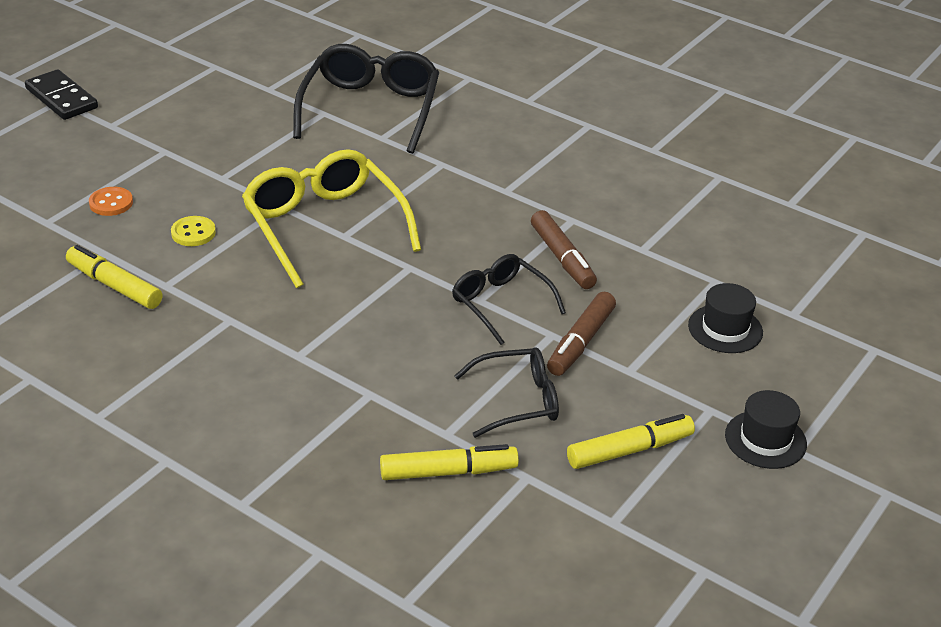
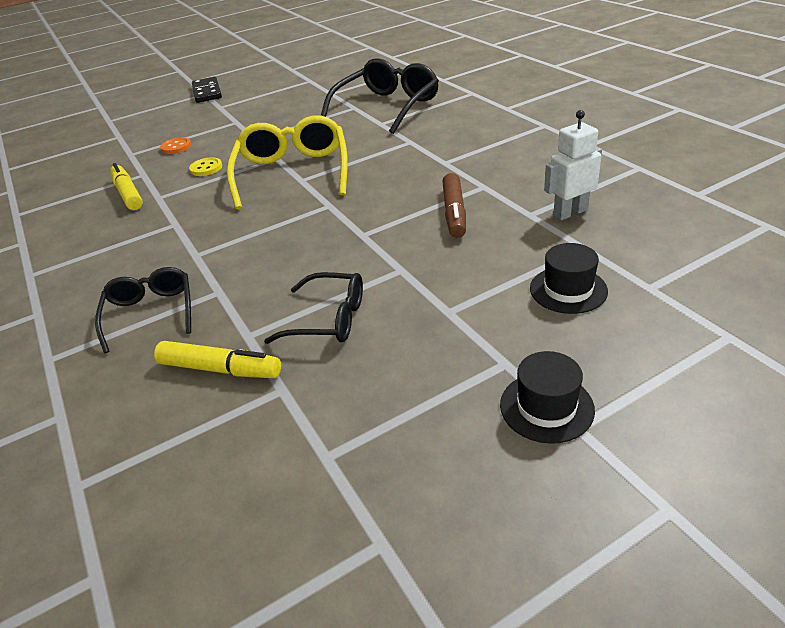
camera: 30 degrees right, 0 degrees up
black glasses [452,254,566,345] -> black glasses moved to [95,267,191,353]
brown marker [547,292,616,376] -> none
yellow marker [567,414,695,469] -> none
none -> white robot [544,110,602,220]

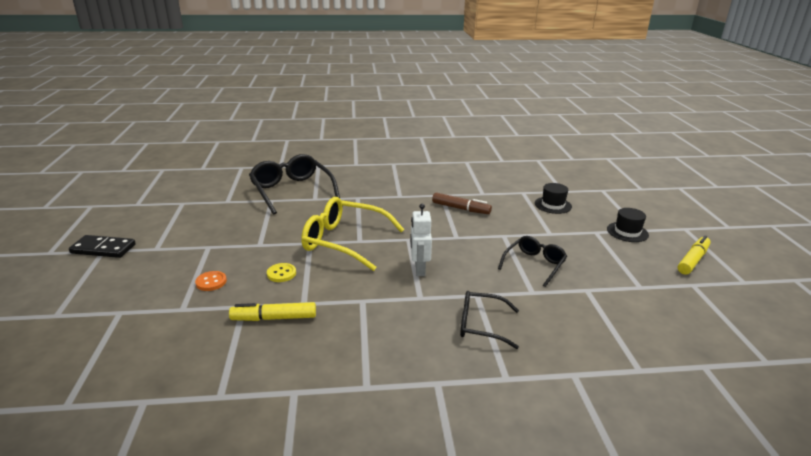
camera: 70 degrees left, 10 degrees down
yellow marker [154,341,281,378] -> yellow marker moved to [678,235,711,275]
white robot [544,110,602,220] -> white robot moved to [410,204,432,276]

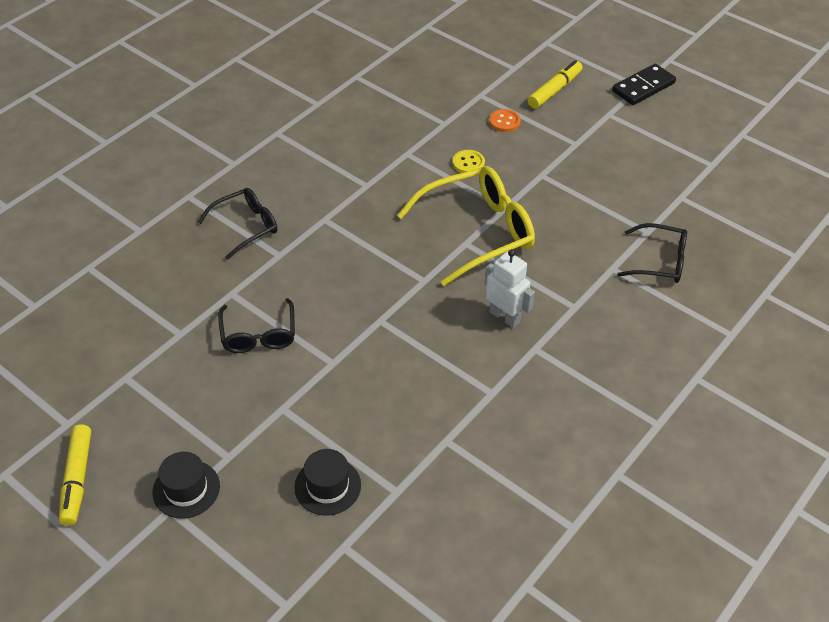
camera: 135 degrees right, 20 degrees up
yellow marker [229,302,316,321] -> yellow marker moved to [528,60,582,109]
black glasses [249,154,340,215] -> black glasses [617,223,687,283], size x0.59
white robot [410,204,432,276] -> white robot moved to [485,249,535,328]
brown marker [432,192,492,214] -> none

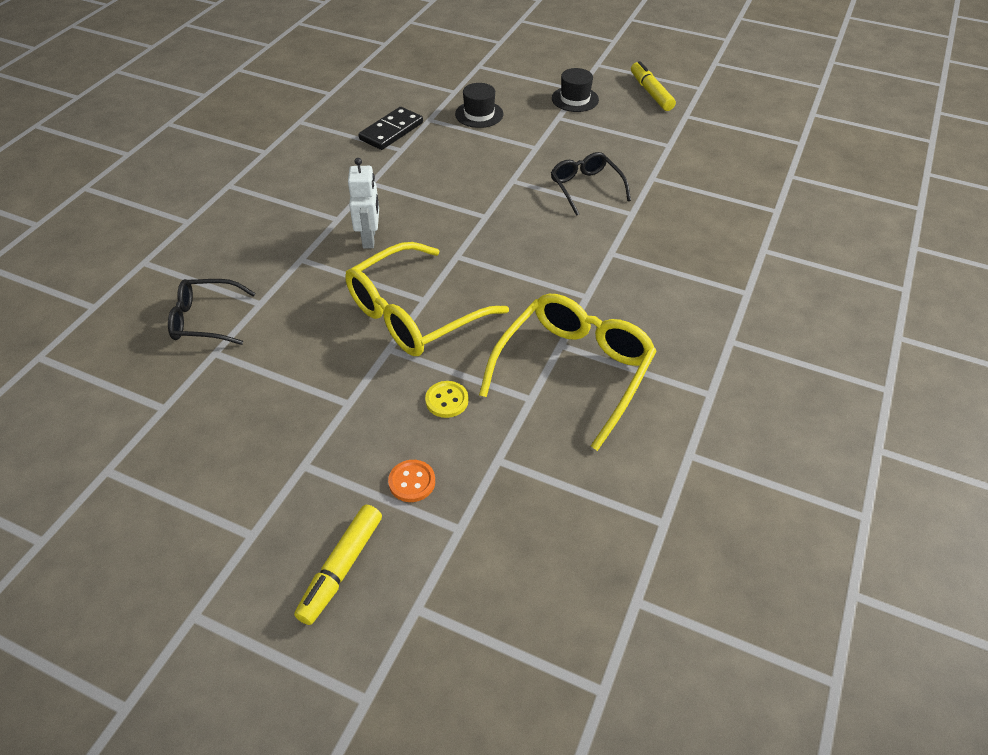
camera: 165 degrees right, 0 degrees up
black glasses [198,188,277,260] -> none
white robot [485,249,535,328] -> white robot turned 120 degrees counterclockwise [348,158,379,249]
black domino [612,64,676,105] -> black domino moved to [359,107,423,150]
none -> yellow glasses [479,294,656,451]

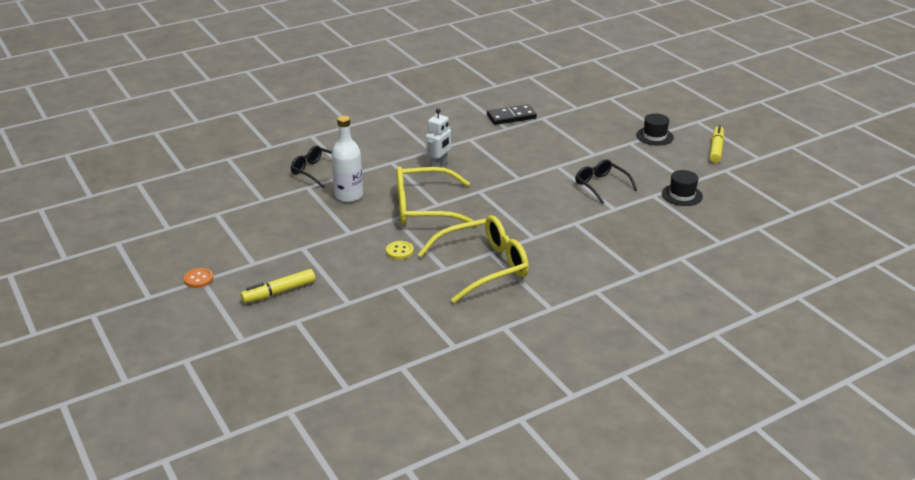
camera: 35 degrees right, 15 degrees down
orange button [388,460,435,502] -> orange button moved to [184,268,213,288]
black hat [455,83,503,128] -> black hat moved to [662,170,703,206]
black glasses [551,152,631,216] -> black glasses turned 45 degrees counterclockwise [575,159,637,204]
none -> white bottle [331,116,363,202]

